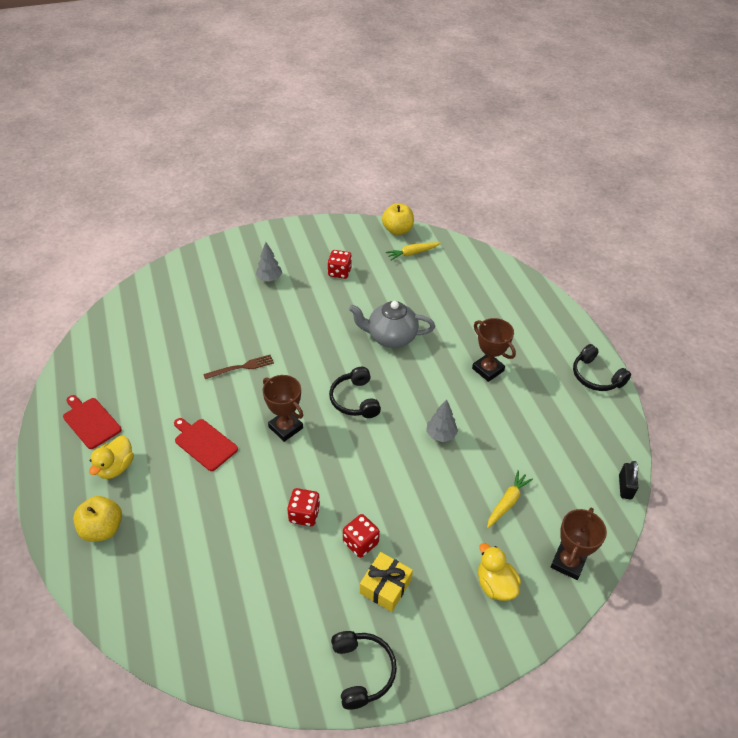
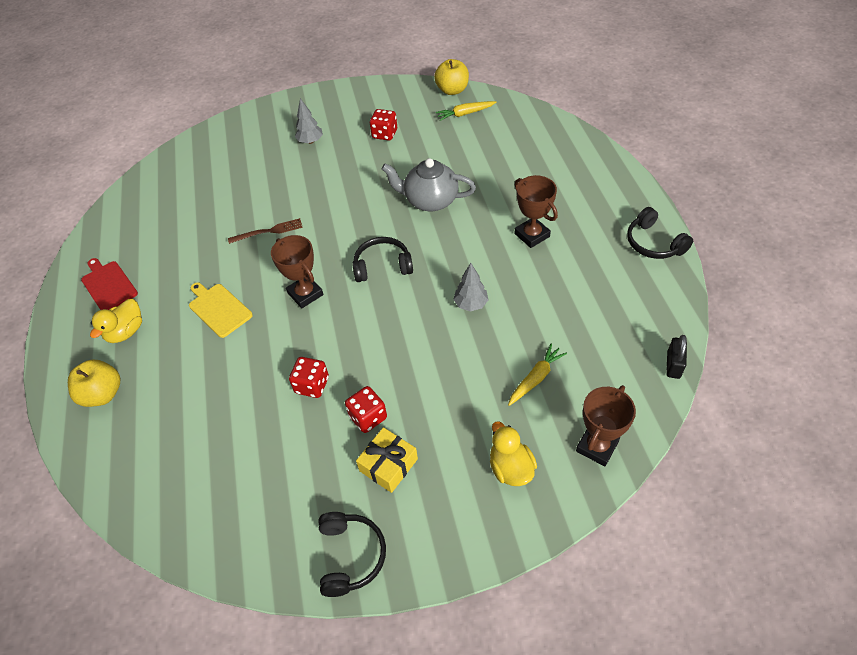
camera: 10 degrees right, 5 degrees up
red cutting board [174,418,238,471] -> yellow cutting board [189,282,253,338]
black headphones [329,367,381,418] -> black headphones turned 90 degrees clockwise [352,237,413,282]

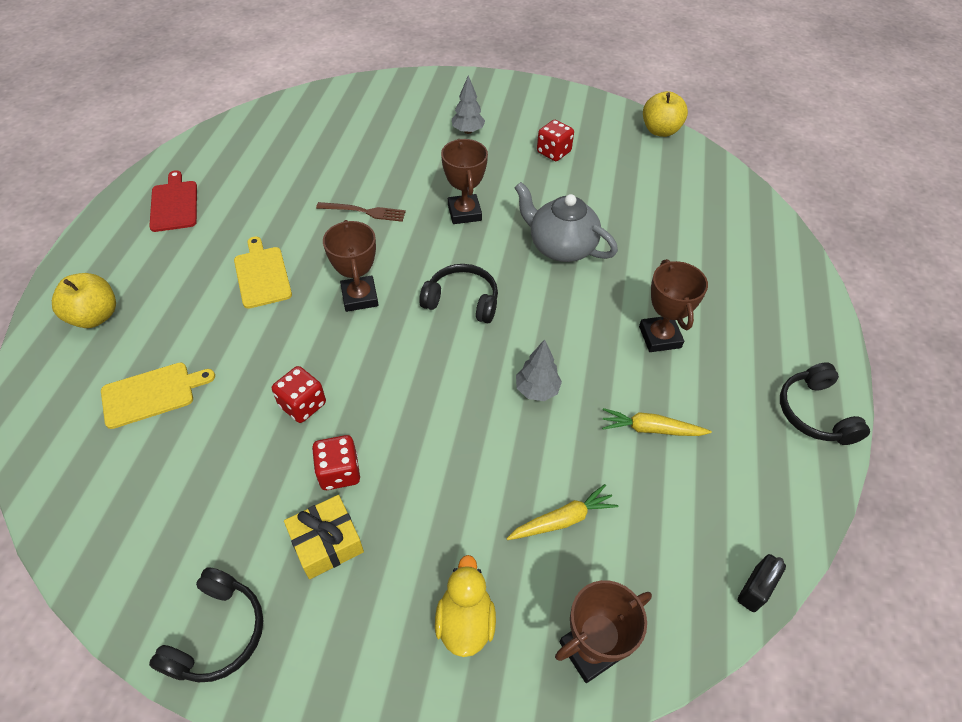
camera: 20 degrees right, 0 degrees up
yellow duck [90,299,142,343] -> none
yellow carrot [436,101,496,121] -> yellow carrot moved to [602,408,712,436]
none -> yellow cutting board [101,362,215,429]
none -> brown trophy [441,139,488,224]

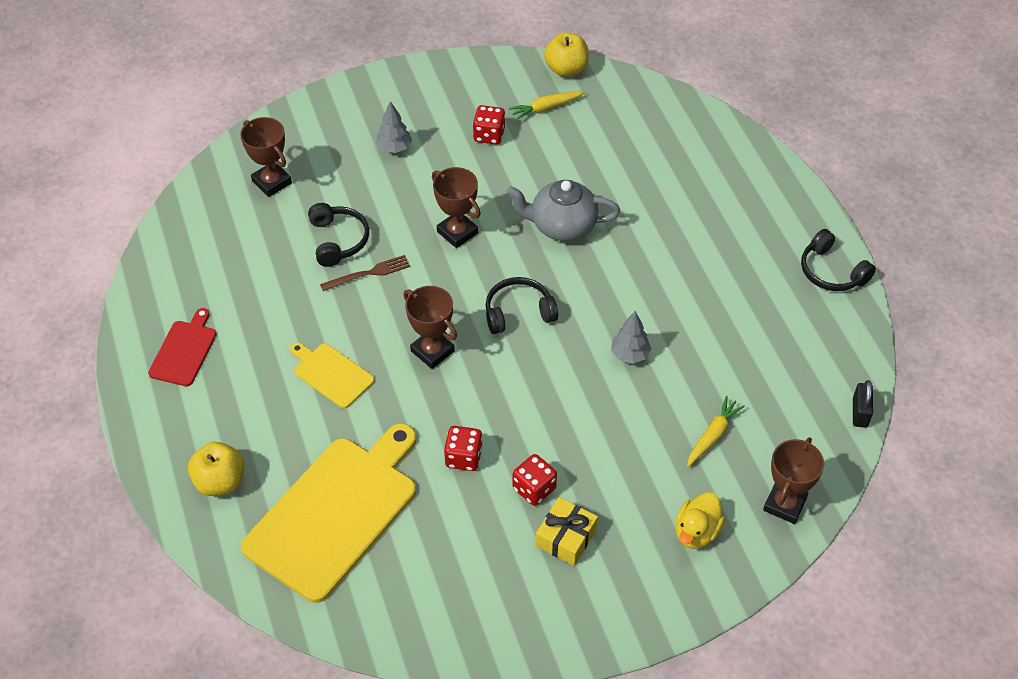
camera: 30 degrees left, 0 degrees up
yellow cutting board [101,362,215,429] -> yellow cutting board [241,423,416,603], size x2.10
red cutting board [149,170,197,232] -> red cutting board turned 60 degrees clockwise [148,308,216,386]
black headphones [149,567,263,682] -> black headphones moved to [308,203,369,267]
yellow duck [435,555,496,657] -> yellow duck turned 120 degrees counterclockwise [676,492,725,549]
yellow carrot [602,408,712,436] -> yellow carrot moved to [509,91,585,121]
brown trophy [639,259,708,352] -> brown trophy moved to [240,117,292,197]

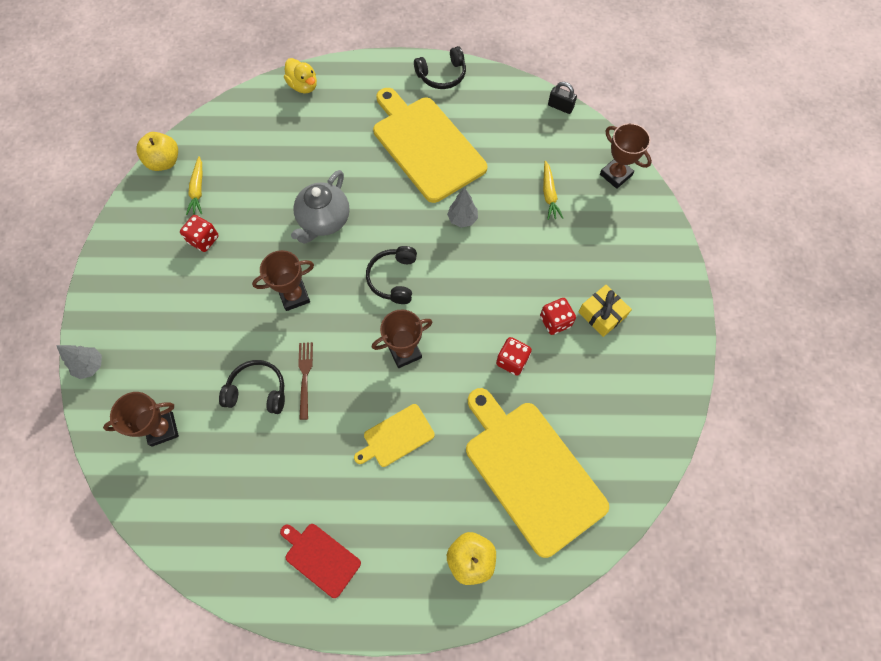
camera: 70 degrees left, 15 degrees up
grey tree [376,101,412,153] -> grey tree moved to [56,345,102,379]
yellow duck [676,492,725,549] -> yellow duck moved to [284,58,317,93]
yellow carrot [687,396,745,467] -> yellow carrot turned 150 degrees counterclockwise [543,161,563,220]
none -> yellow cutting board [373,88,487,203]

